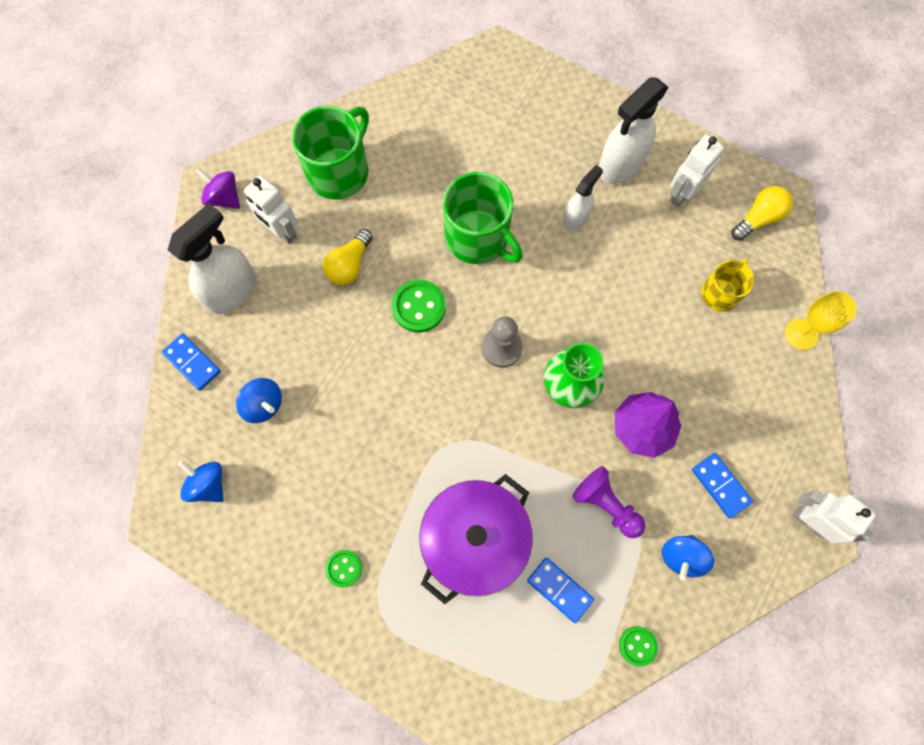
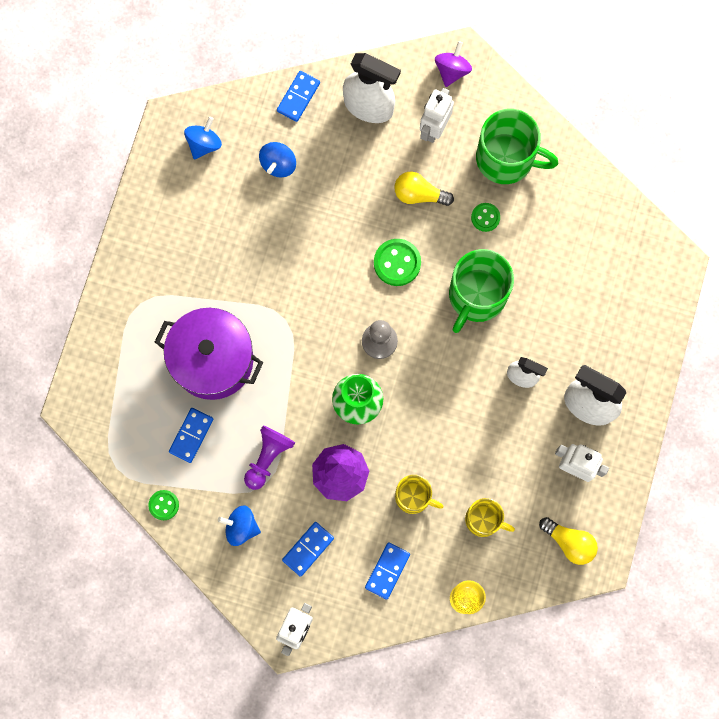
camera: 75 degrees right, 5 degrees up
green button [325,550,362,587] -> green button moved to [471,203,500,232]
none -> blue domino [365,542,410,600]
none -> yellow mug [395,475,444,514]

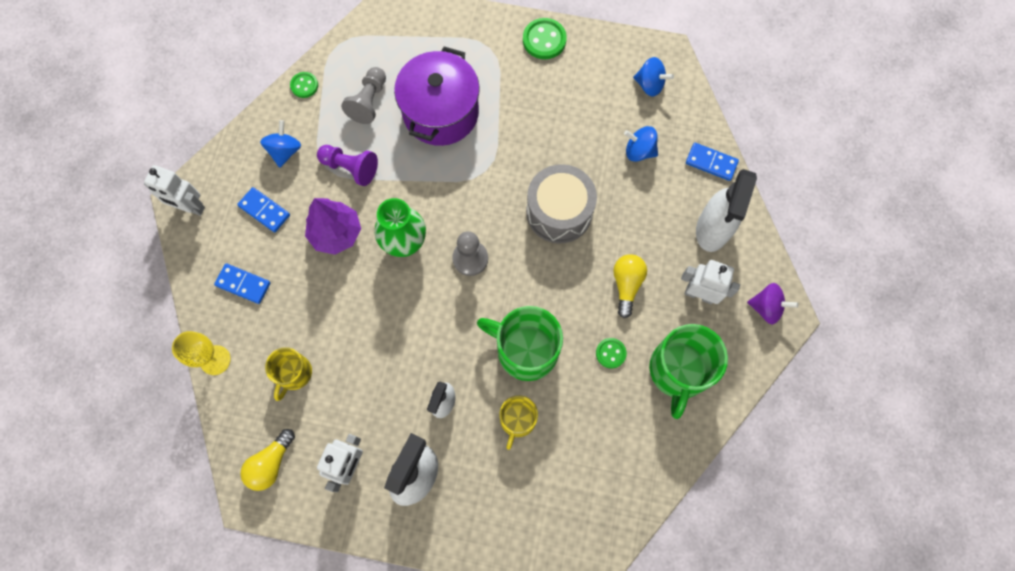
camera: 85 degrees right, 5 degrees down
blue domino [169,408,213,463] -> grey pawn [341,67,386,124]
green button [374,239,421,286] -> green button moved to [523,18,567,59]
yellow mug [395,475,444,514] -> yellow mug moved to [500,395,538,450]
none -> grey drum [526,164,597,243]

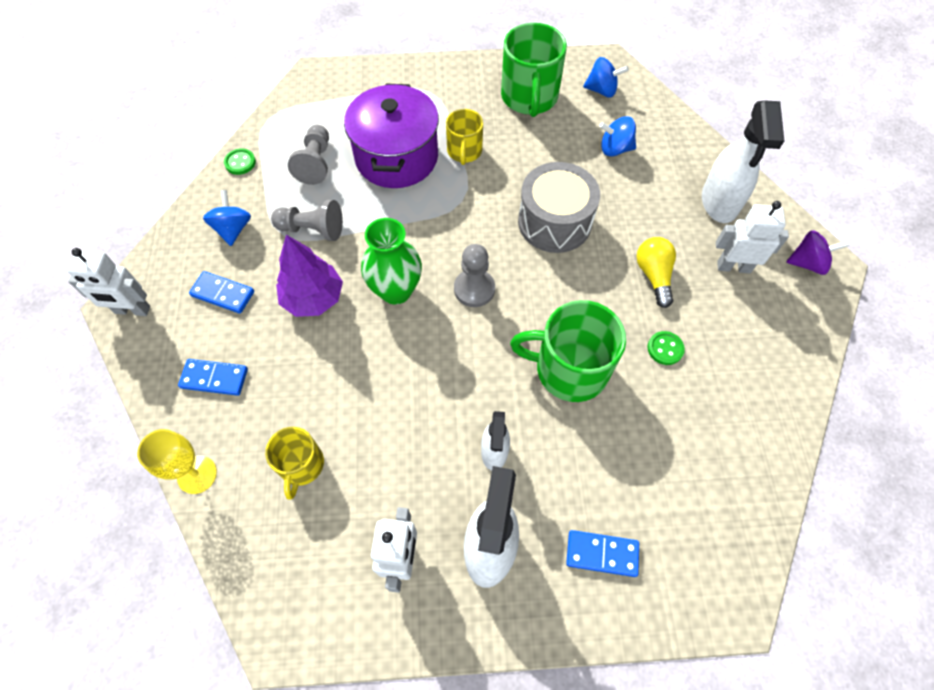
camera: 15 degrees left, 10 degrees down
yellow light bulb [240,429,295,491] -> none
purple pawn [317,145,378,186] -> grey pawn [271,200,343,241]
yellow mug [500,395,538,450] -> yellow mug moved to [446,109,483,165]
green button [523,18,567,59] -> none
green mug [649,324,728,419] -> green mug moved to [501,23,567,117]
blue domino [686,143,739,181] -> blue domino moved to [566,530,639,577]

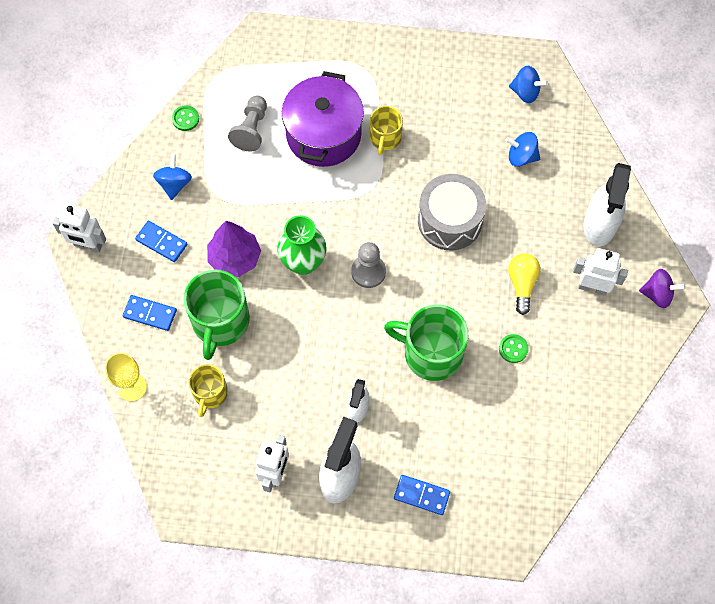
camera: 10 degrees right, 5 degrees up
grey pawn [271,200,343,241] -> none
green mug [501,23,567,117] -> green mug moved to [183,269,250,360]

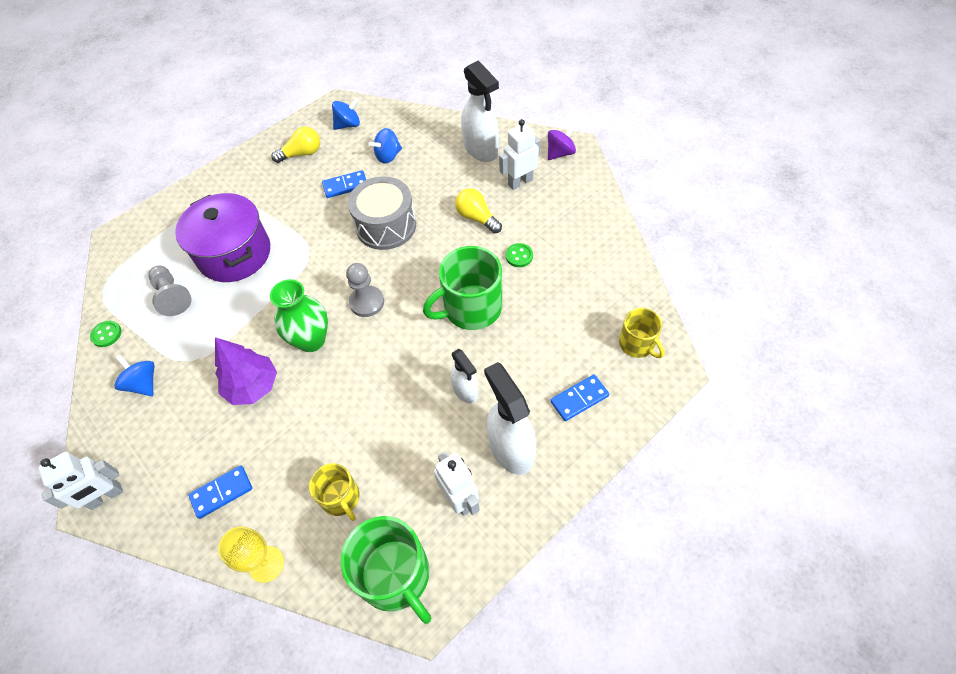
camera: 45 degrees left, 10 degrees down
blue domino [135,221,188,262] -> blue domino moved to [322,170,366,198]
green mug [183,269,250,360] -> green mug moved to [340,516,431,624]
yellow mug [370,106,403,155] -> yellow mug moved to [619,308,665,358]
none -> yellow light bulb [271,127,320,163]

